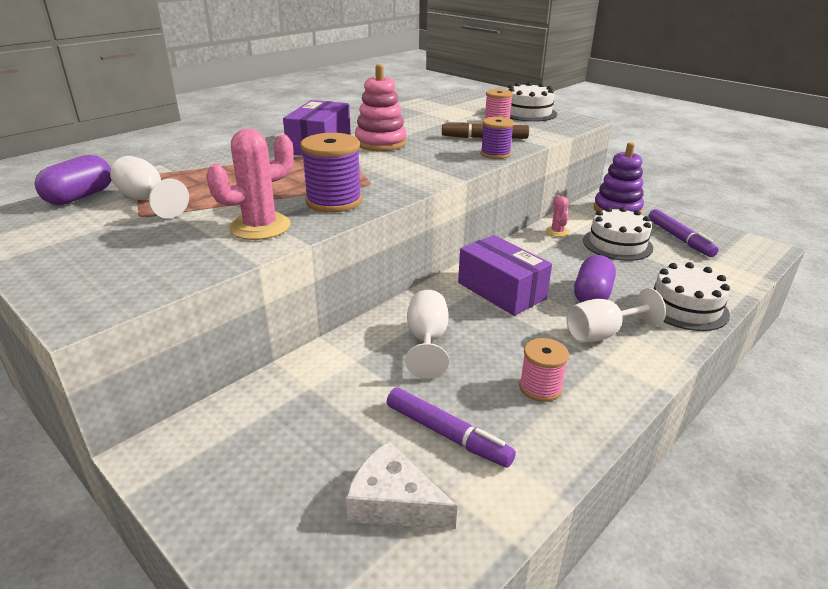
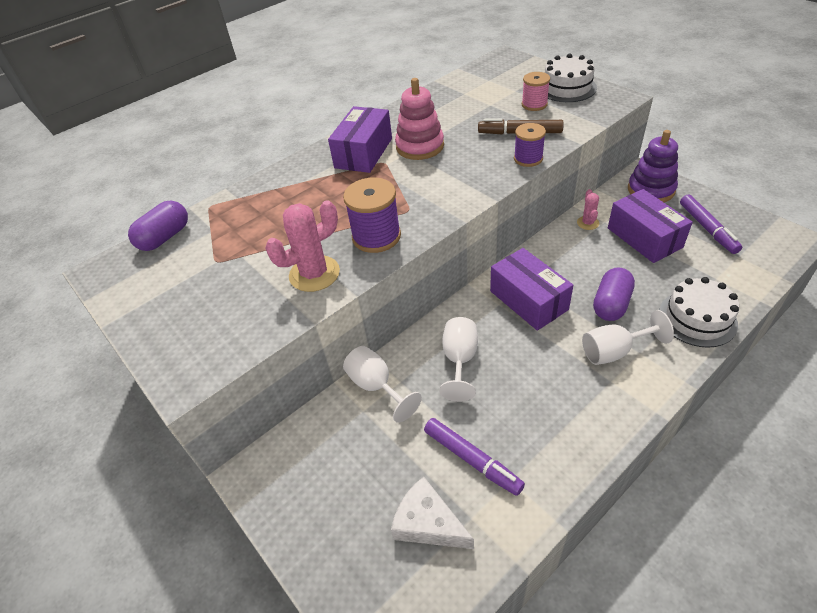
camera: 10 degrees right, 15 degrees up
white goblet [110,156,189,219] -> white goblet moved to [343,346,422,423]
pink spool [519,338,569,402] -> none
white cake [583,207,653,261] -> purple box [608,189,693,263]

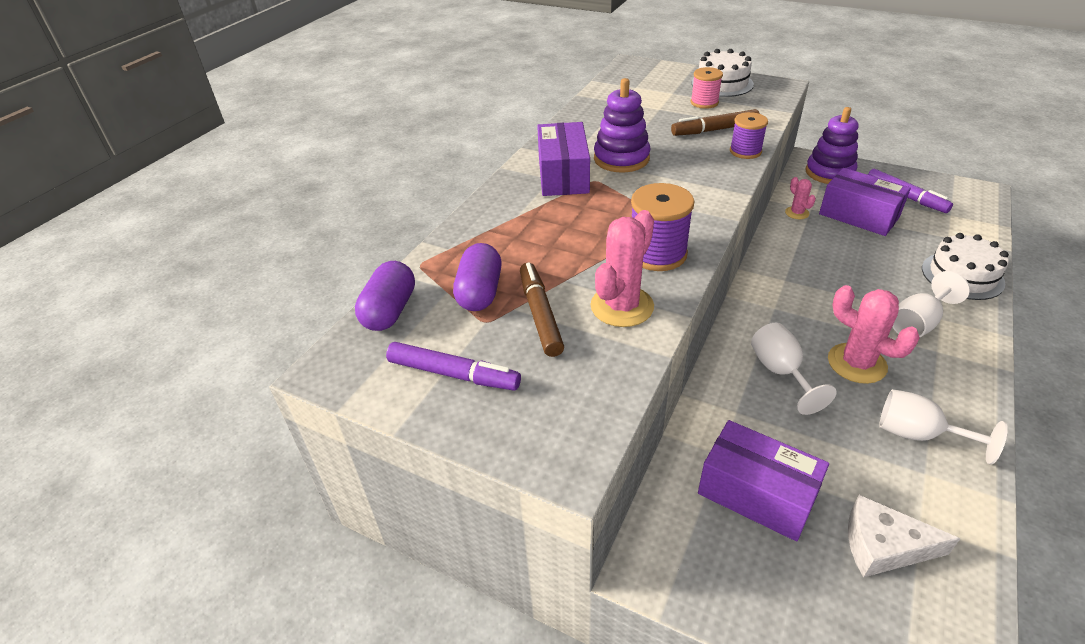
camera: 25 degrees left, 5 degrees down
white goblet [343,346,422,423] -> white goblet moved to [879,389,1008,465]
pink stacking toy [395,78,444,160] -> purple stacking toy [594,78,650,172]
purple marker [424,418,525,496] -> purple marker moved to [386,342,521,391]
purple box [490,248,573,331] -> purple box moved to [698,420,829,541]
purple capsule [593,267,635,321] -> purple capsule moved to [453,243,502,311]
none -> brown marker [520,262,564,357]
none -> pink cactus [828,285,920,384]

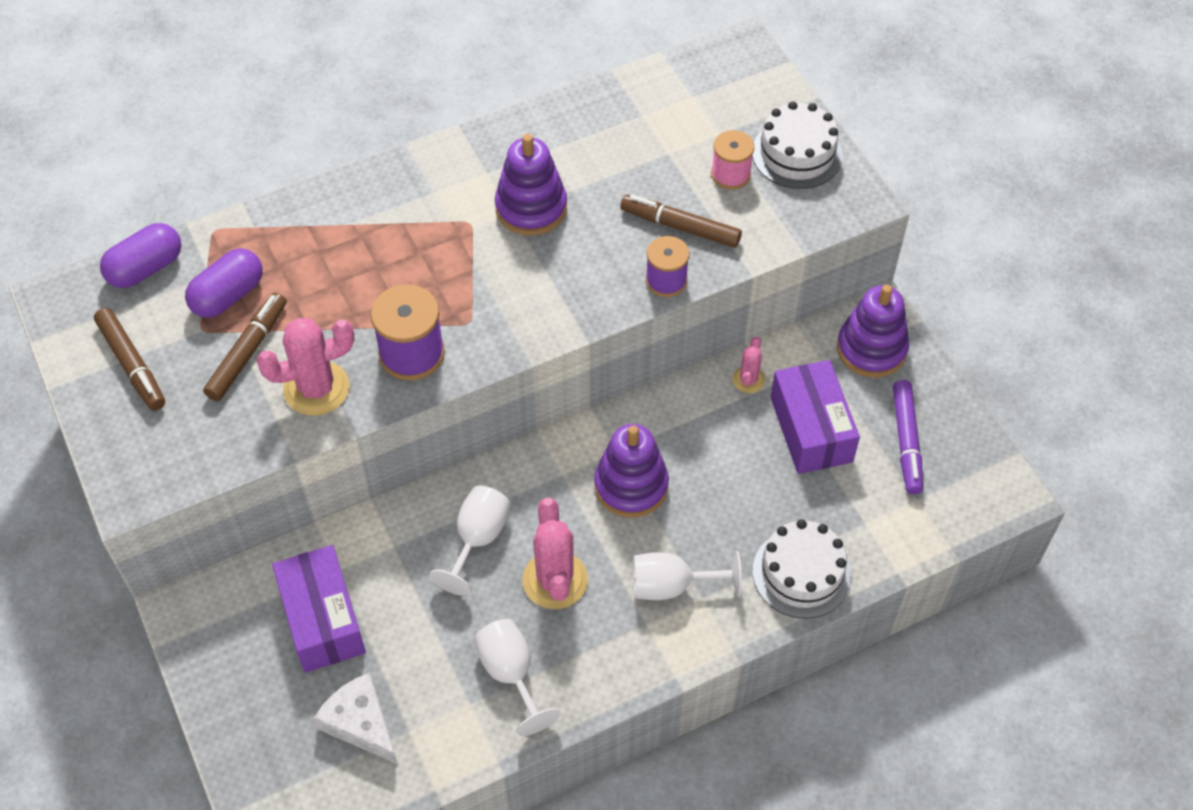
camera: 35 degrees right, 15 degrees up
purple marker [386,342,521,391] -> brown marker [94,308,165,411]
purple box [537,122,590,196] -> none
none -> purple stacking toy [594,424,669,517]

